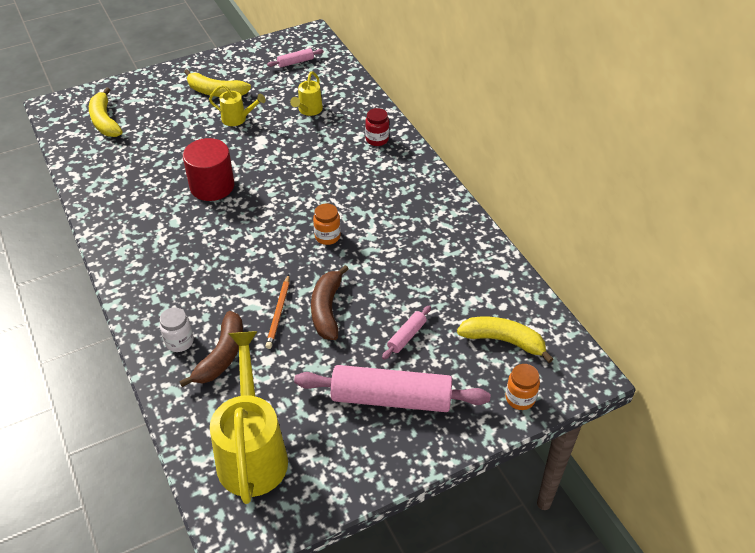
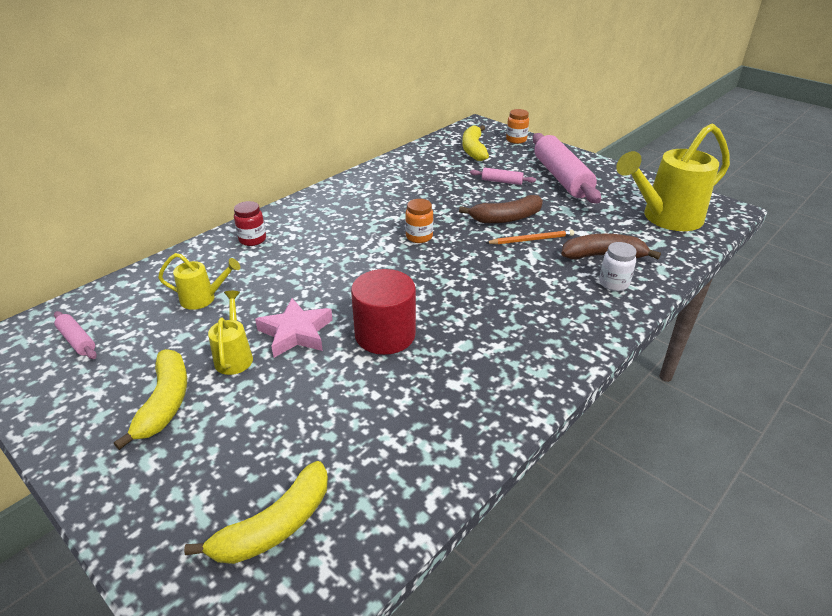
camera: 110 degrees left, 10 degrees down
none -> pink star [255,298,333,358]

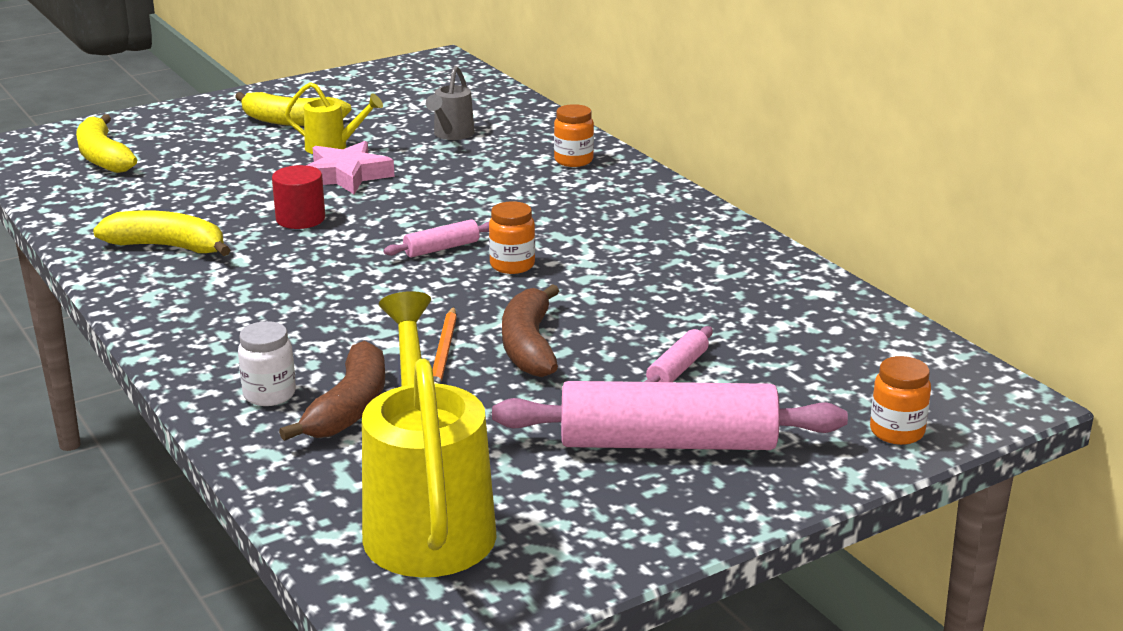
camera: 105 degrees right, 10 degrees down
pink rolling pin [54,311,97,359] -> pink rolling pin moved to [383,219,489,257]
yellow watering can [158,253,240,310] -> grey watering can [426,66,475,140]
red jar [234,201,266,246] -> orange jar [554,104,594,167]
red cylinder [351,269,416,355] -> red cylinder [272,165,325,229], size x0.63
yellow banana [462,125,489,161] -> yellow banana moved to [93,210,230,256]

